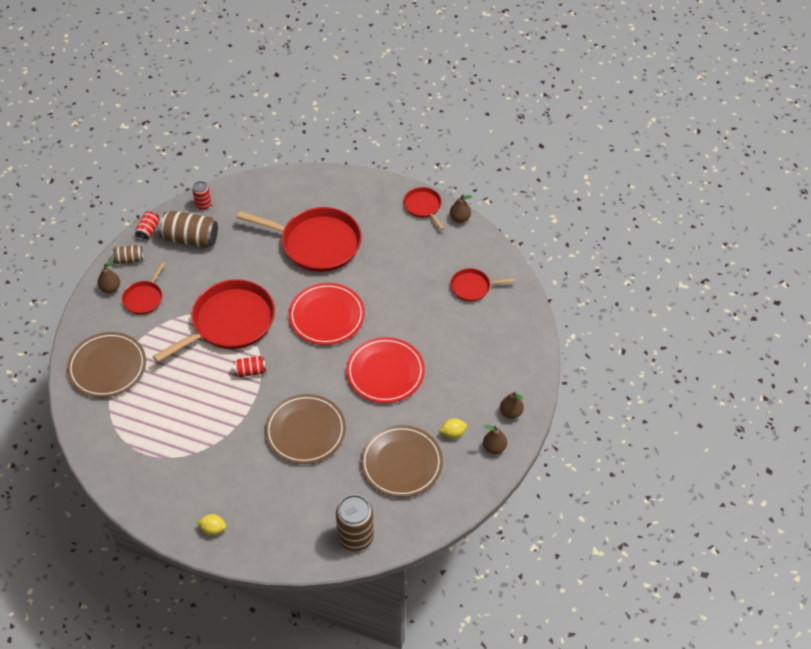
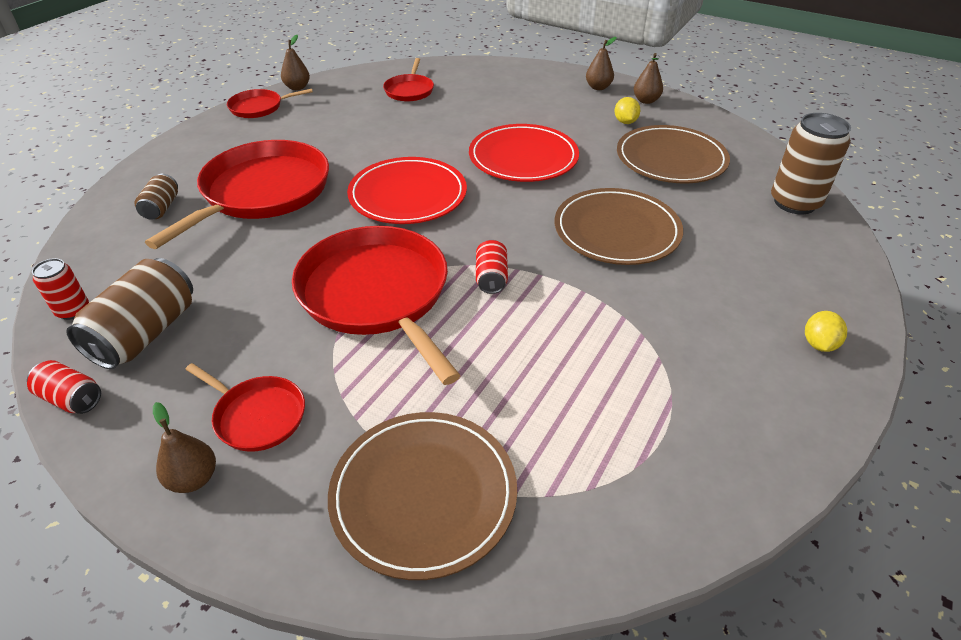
camera: 80 degrees left, 10 degrees down
brown can [112,245,143,264] -> brown can moved to [135,174,178,220]

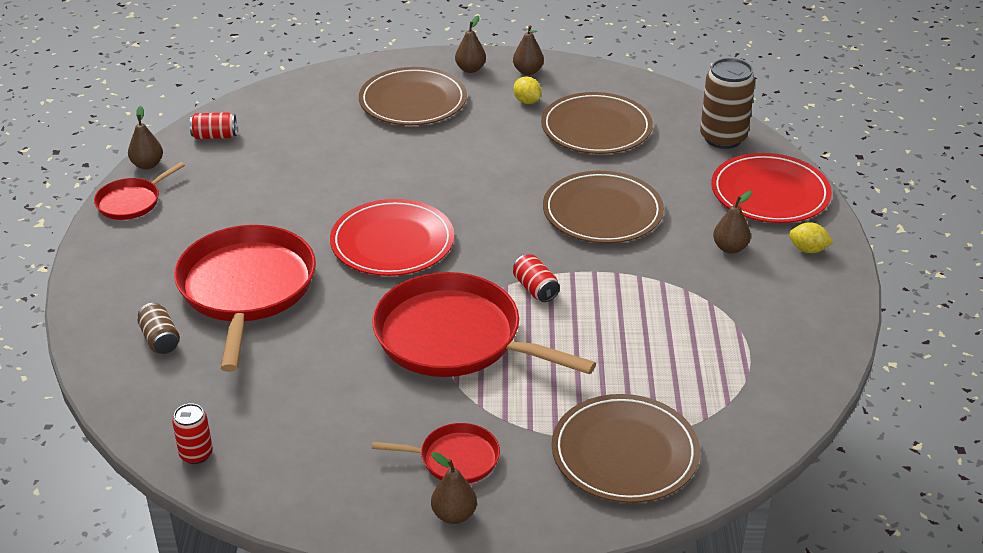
camera: 30 degrees left, 5 degrees down
red can [27,360,101,414] -> red can moved to [190,112,237,139]
brown can [66,258,193,369] -> none
red pan [383,58,434,101] -> none
red plate [469,124,579,182] -> red plate moved to [711,153,832,223]
yellow lemon [805,311,847,352] -> yellow lemon turned 60 degrees counterclockwise [789,222,833,253]
none -> brown plate [359,67,467,126]
none -> brown pear [713,191,752,254]

